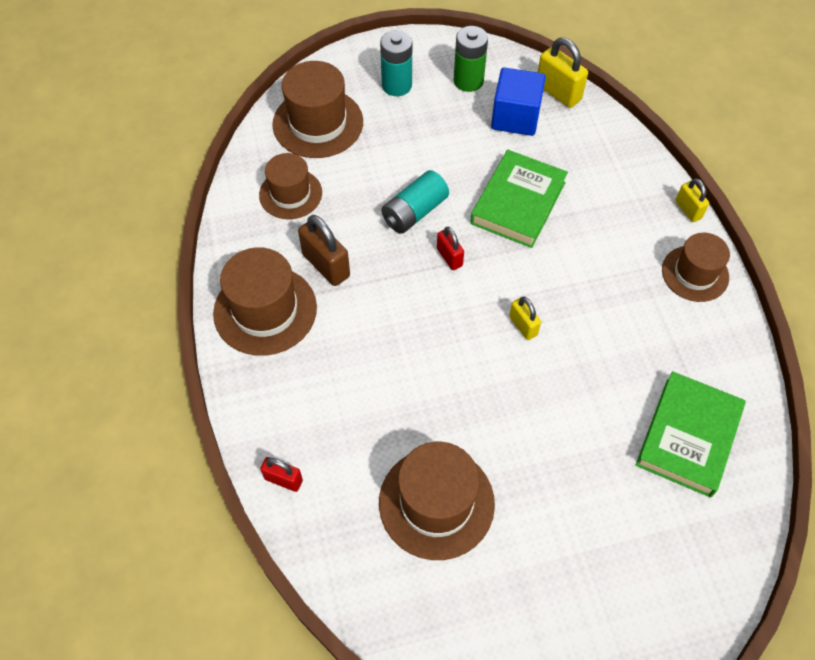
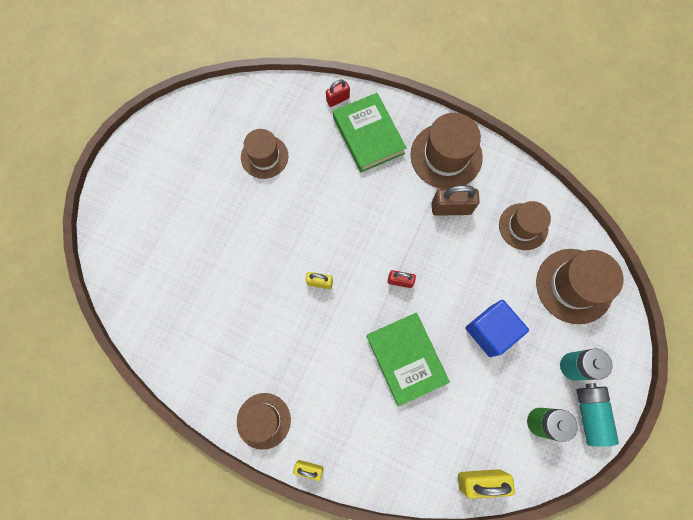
camera: 130 degrees right, 15 degrees up
brown hat [379,442,495,560] -> brown hat [241,129,288,179], size x0.66
turquoise battery [381,170,449,234] -> turquoise battery moved to [576,383,619,447]
blue cube [491,67,546,136] -> blue cube moved to [466,300,529,357]
green book [636,371,746,498] -> green book moved to [333,93,407,172]

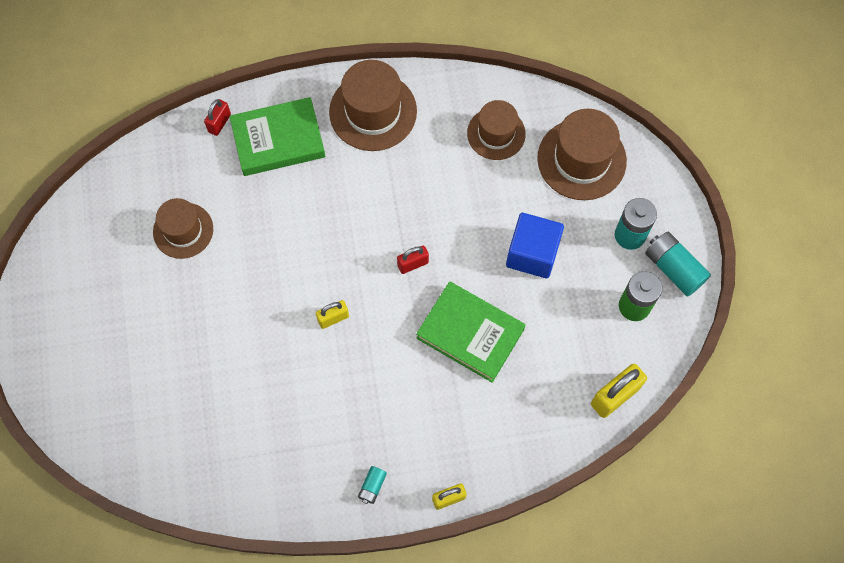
camera: 35 degrees left, 5 degrees down
brown hat [237,393,291,450] -> turquoise battery [358,466,387,504]
green book [333,93,407,172] -> green book turned 45 degrees counterclockwise [230,97,325,176]
brown padlock [432,185,480,216] -> none

